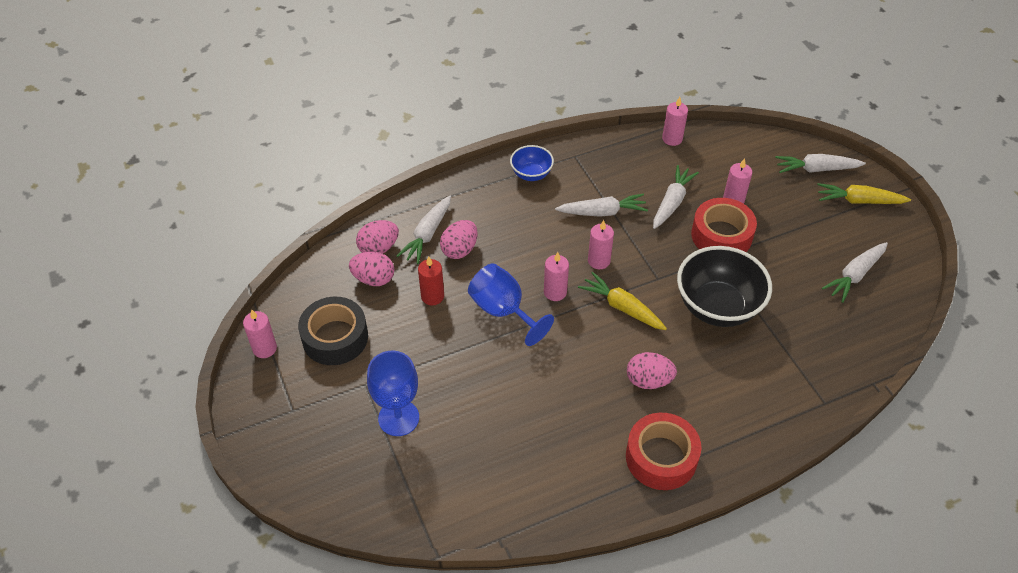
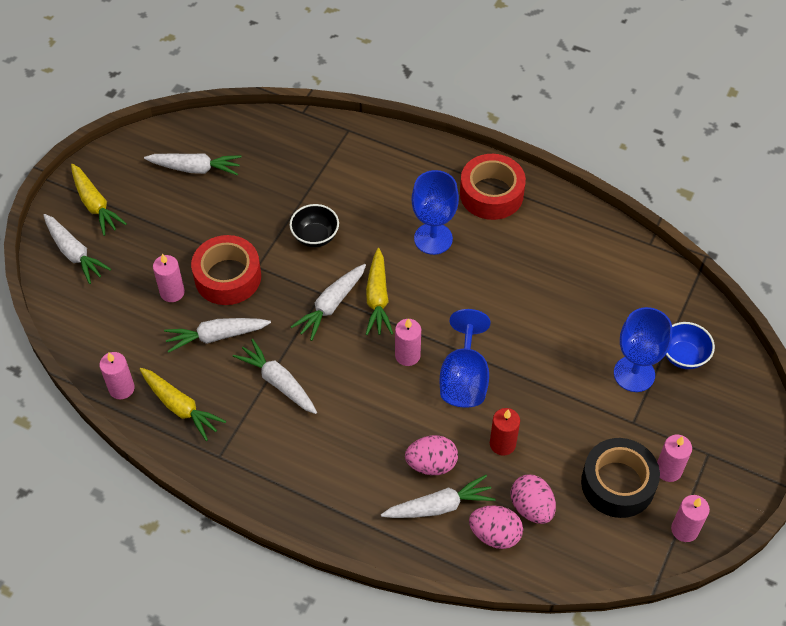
camera: 130 degrees left, 5 degrees up
blue bowl [510,145,554,181] -> blue bowl moved to [665,322,715,369]
pink candle [588,220,614,269] -> pink candle moved to [657,435,692,482]
pink egg [627,352,677,389] -> blue goblet [412,170,459,255]
black bowl [677,246,772,327] -> black bowl [290,204,339,247], size x0.53
none -> yellow carrot [140,368,226,441]
none -> white carrot [291,264,366,341]

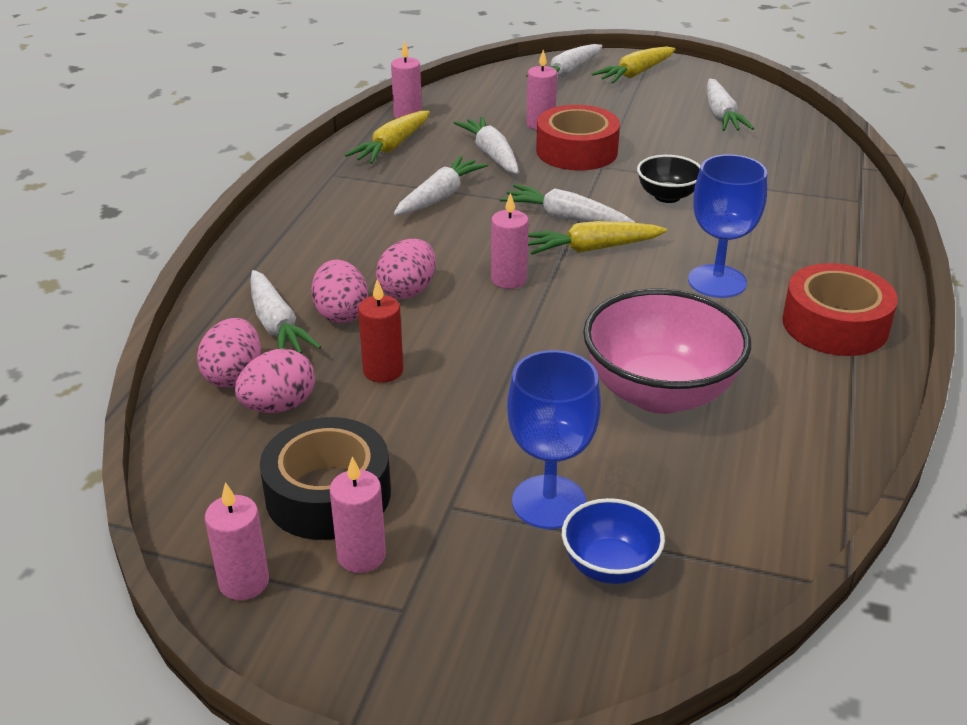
camera: 80 degrees right, 20 degrees down
blue goblet [440,309,490,408] -> none
none -> pink egg [376,239,436,299]
none -> pink bowl [583,289,751,414]

